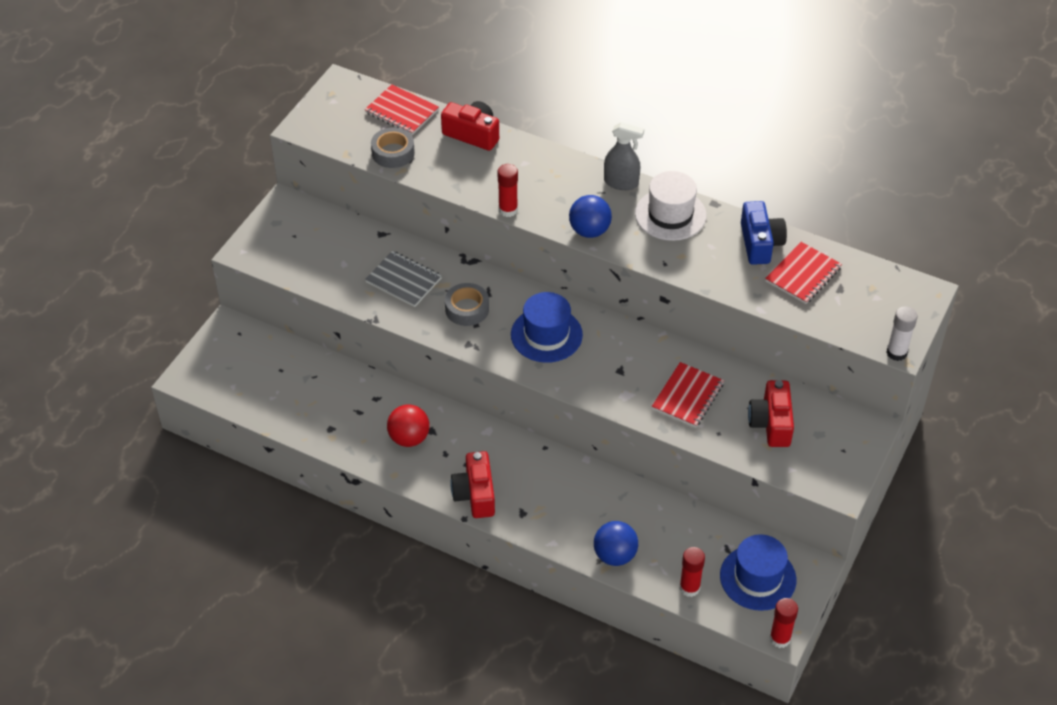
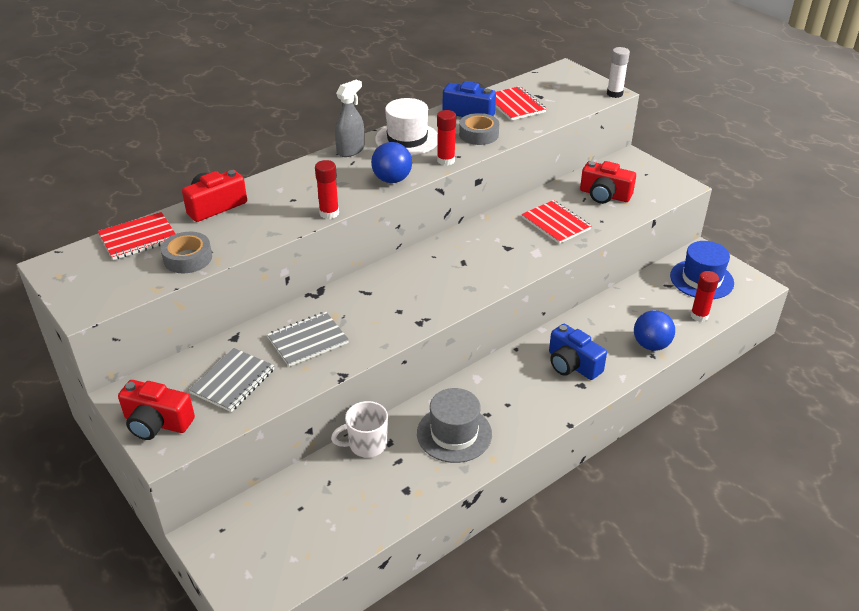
camera: 65 degrees left, 10 degrees down
red ball [387,405,430,447] -> grey hat [417,388,492,463]
grey tape [445,283,489,326] -> grey tape moved to [459,113,499,145]
red camera [450,451,495,518] -> red camera moved to [118,380,195,440]
blue hat [511,292,583,363] -> none
red glue stick [770,598,798,648] -> red glue stick moved to [437,110,456,165]
none -> grey notebook [189,348,275,412]
none -> white mug [331,401,388,458]
none -> blue camera [549,324,607,380]

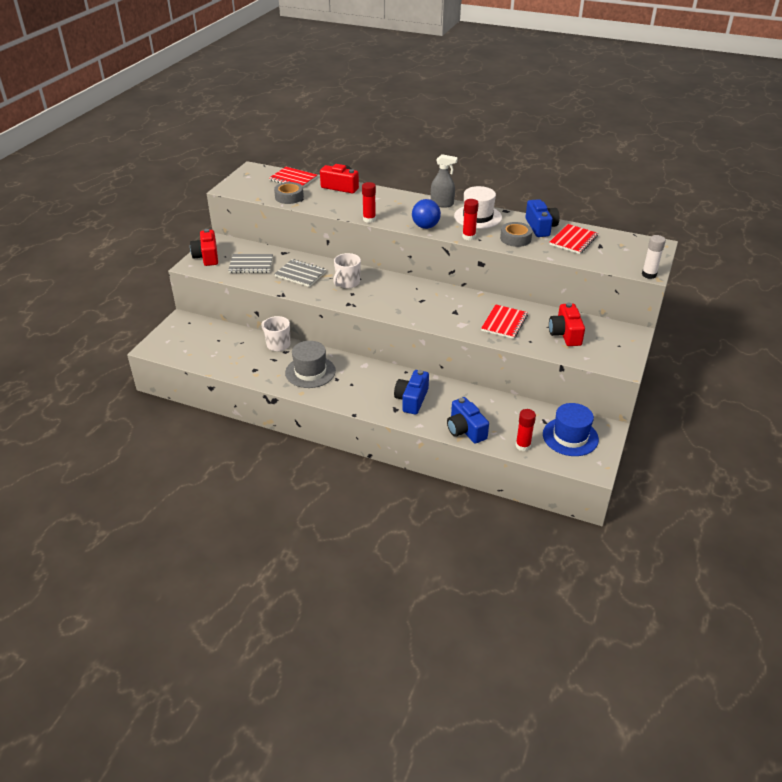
camera: 60 degrees right, 0 degrees up
blue ball [634,310,675,351] -> blue camera [447,397,489,444]
none -> white mug [333,253,361,288]

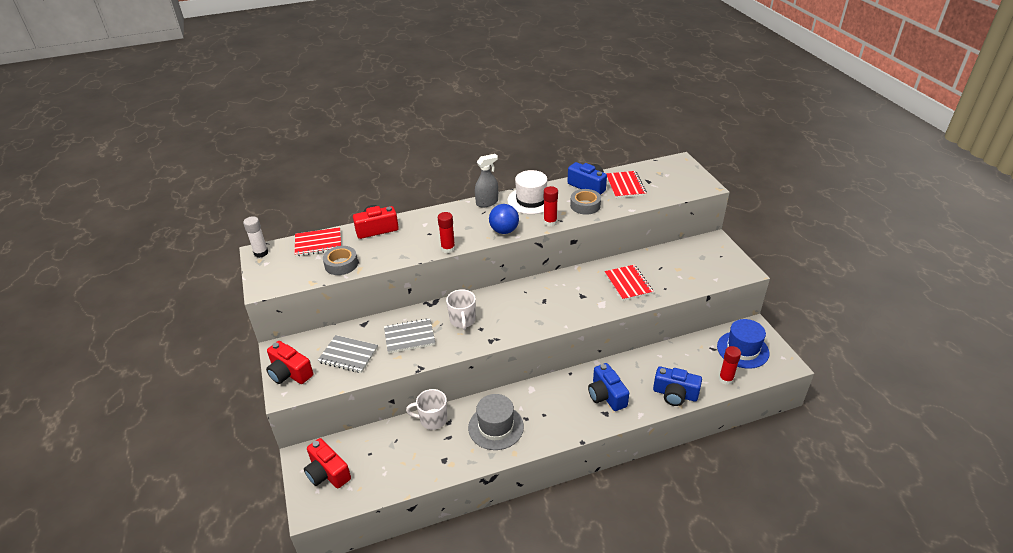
camera: 40 degrees left, 0 degrees up
grey notebook [228,254,273,273] -> grey notebook turned 60 degrees clockwise [318,335,378,373]
red camera [549,303,585,346] -> red camera moved to [304,438,351,489]
white glue stick [642,235,666,279] -> white glue stick moved to [243,216,268,258]

